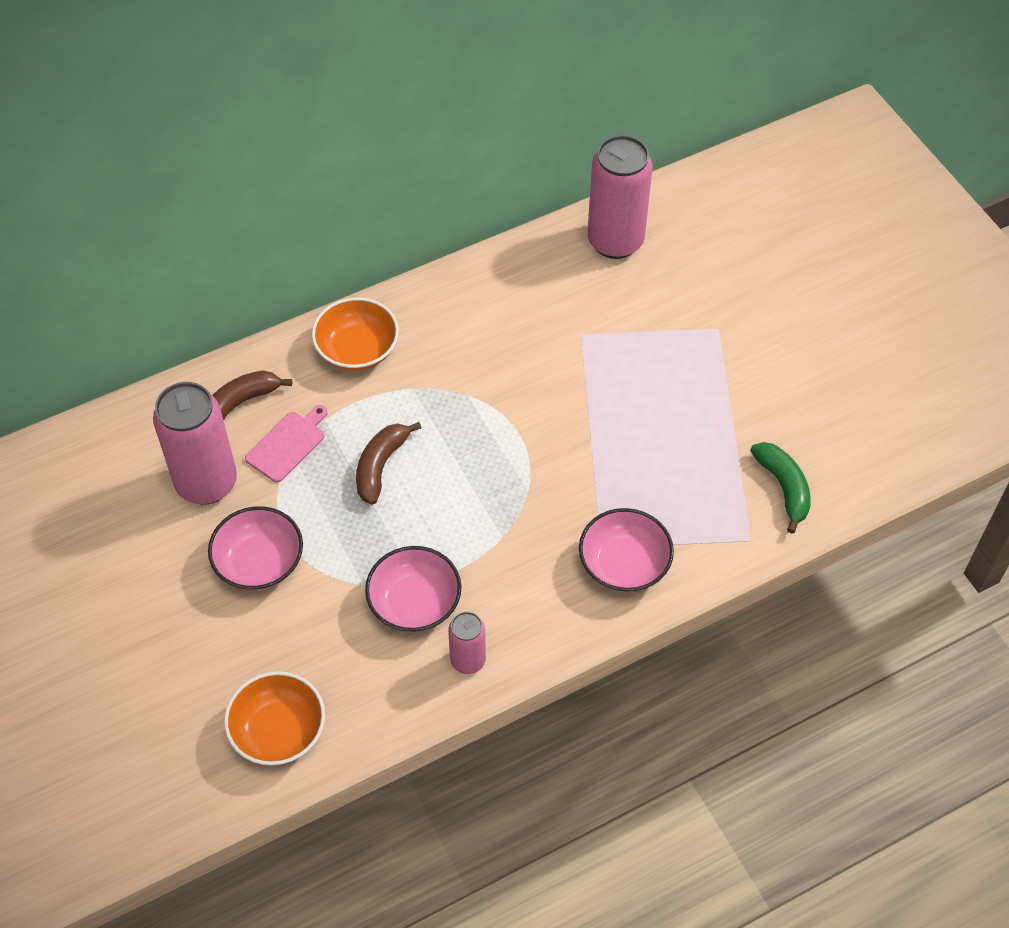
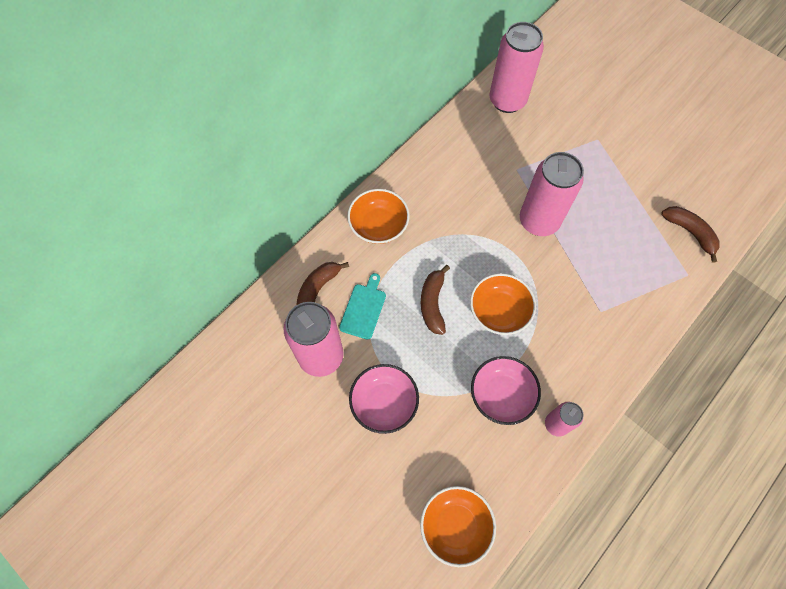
camera: 20 degrees left, 10 degrees up
pink cutting board [245,405,328,483] -> turquoise cutting board [339,273,386,340]
pink bowl [579,508,674,592] -> none
green banana [750,442,811,534] -> brown banana [661,206,720,263]
none -> orange bowl [470,273,536,335]
none -> pink can [520,152,584,236]

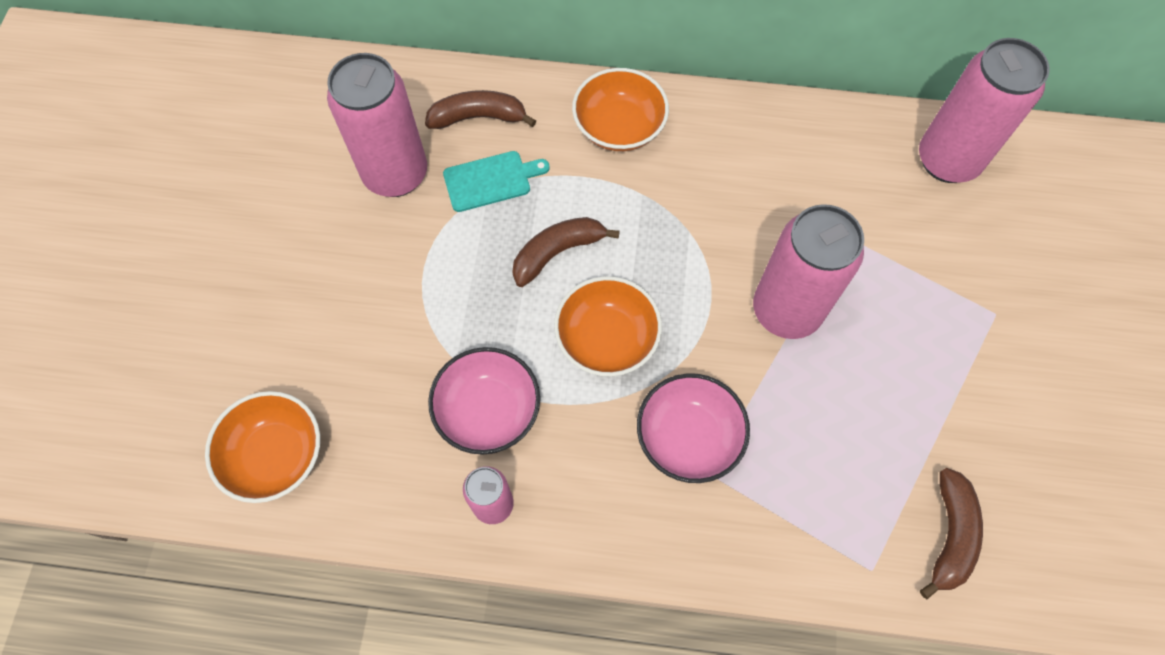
camera: 55 degrees right, 0 degrees up
pink bowl [349,364,419,434] -> pink bowl moved to [637,373,750,483]

